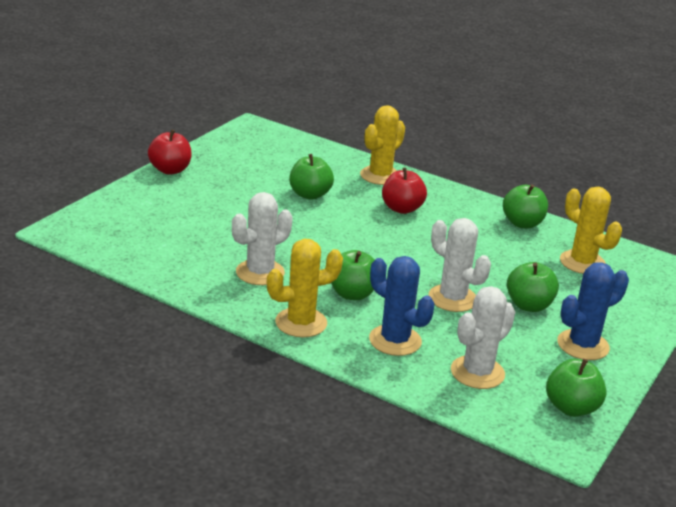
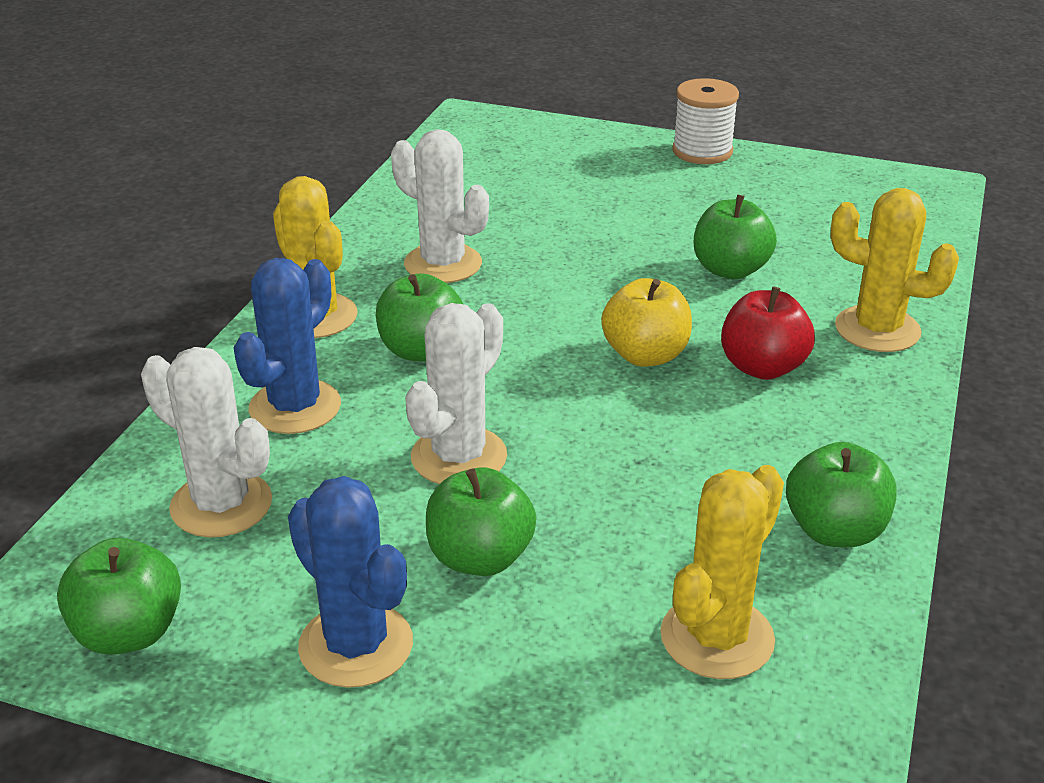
camera: 80 degrees right, 5 degrees up
red apple [148,130,192,175] -> white spool [672,78,739,164]
none -> yellow apple [601,278,692,367]

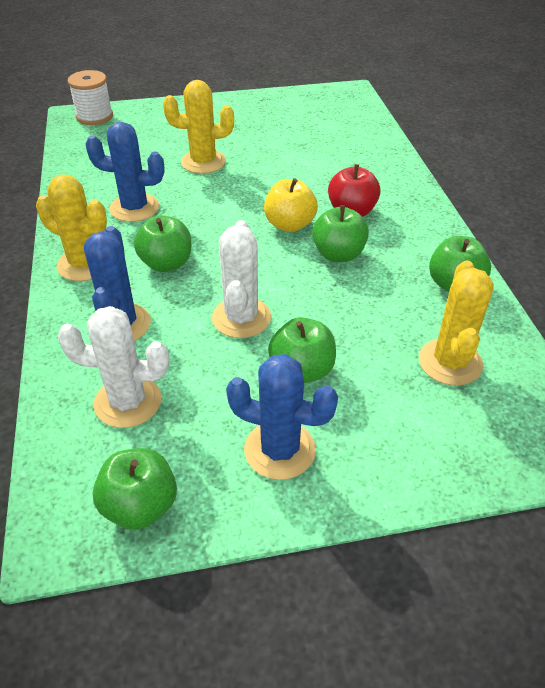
camera: 30 degrees left, 10 degrees up
white cactus [391,129,489,283] -> blue cactus [85,122,165,222]
white spool [672,78,739,164] -> white spool moved to [68,70,113,125]
green apple [694,195,777,279] -> green apple moved to [312,205,369,262]
yellow cactus [831,188,959,352] -> yellow cactus moved to [163,80,234,174]

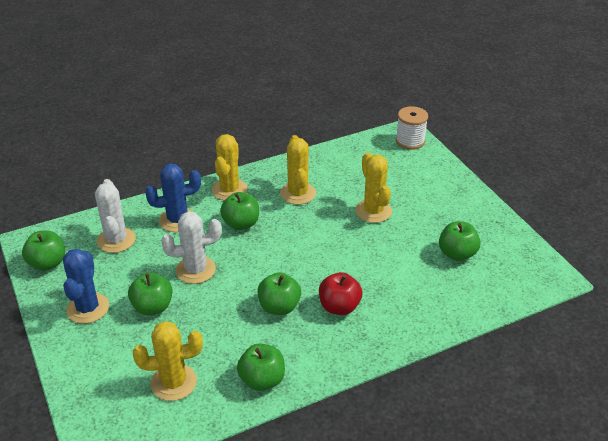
camera: 75 degrees right, 5 degrees down
blue cactus [85,122,165,222] -> yellow cactus [280,135,316,205]
yellow apple [264,178,318,232] -> none
none -> green apple [439,221,481,261]

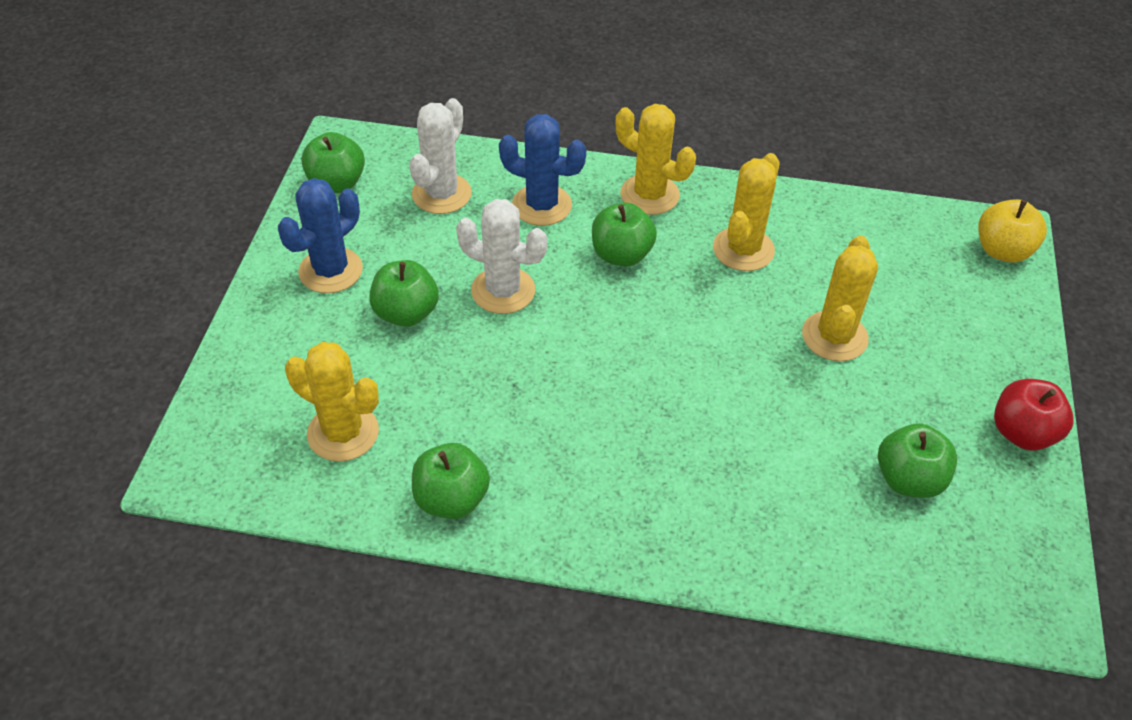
camera: 35 degrees right, 10 degrees up
yellow cactus [212,134,248,201] -> yellow cactus turned 75 degrees clockwise [616,104,696,215]
green apple [257,272,301,315] -> none
red apple [319,272,362,315] -> red apple moved to [994,379,1074,451]
white spool [396,106,428,150] -> yellow apple [978,199,1047,263]

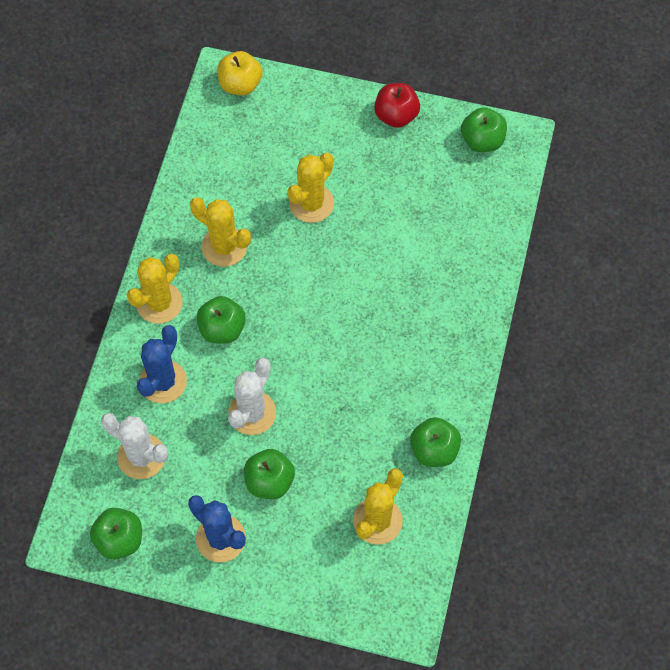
camera: 85 degrees left, 15 degrees up
yellow cactus [802,235,878,361] -> yellow cactus turned 75 degrees counterclockwise [288,153,334,223]
green apple [878,423,957,498] -> green apple moved to [461,107,507,152]

